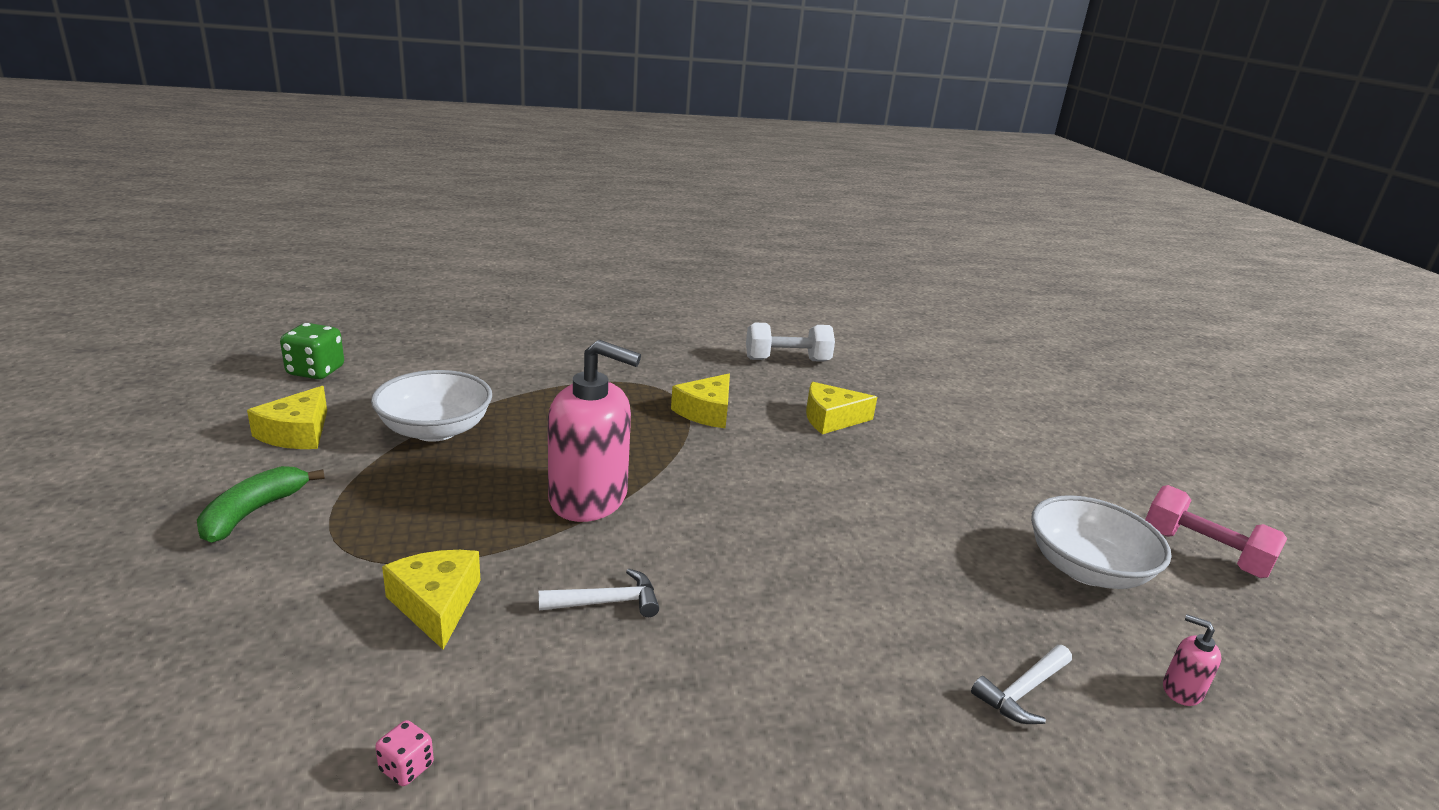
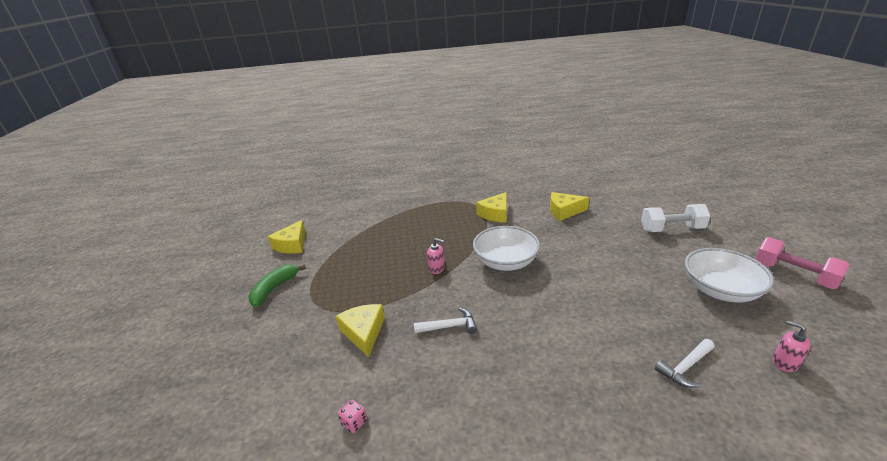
camera: 10 degrees right, 5 degrees up
green dice [280,323,344,379] -> none
white bowl [371,370,492,442] -> white bowl moved to [473,226,540,271]
pink soap dispenser [548,340,641,522] -> pink soap dispenser [427,238,445,274], size x0.41
white dumbbell [746,323,835,362] -> white dumbbell moved to [641,204,710,232]

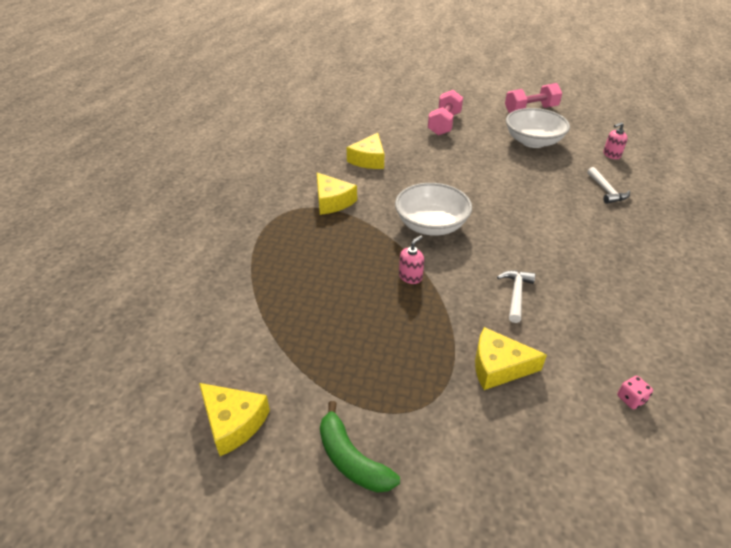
camera: 70 degrees left, 10 degrees up
white dumbbell [641,204,710,232] -> pink dumbbell [428,90,463,136]

